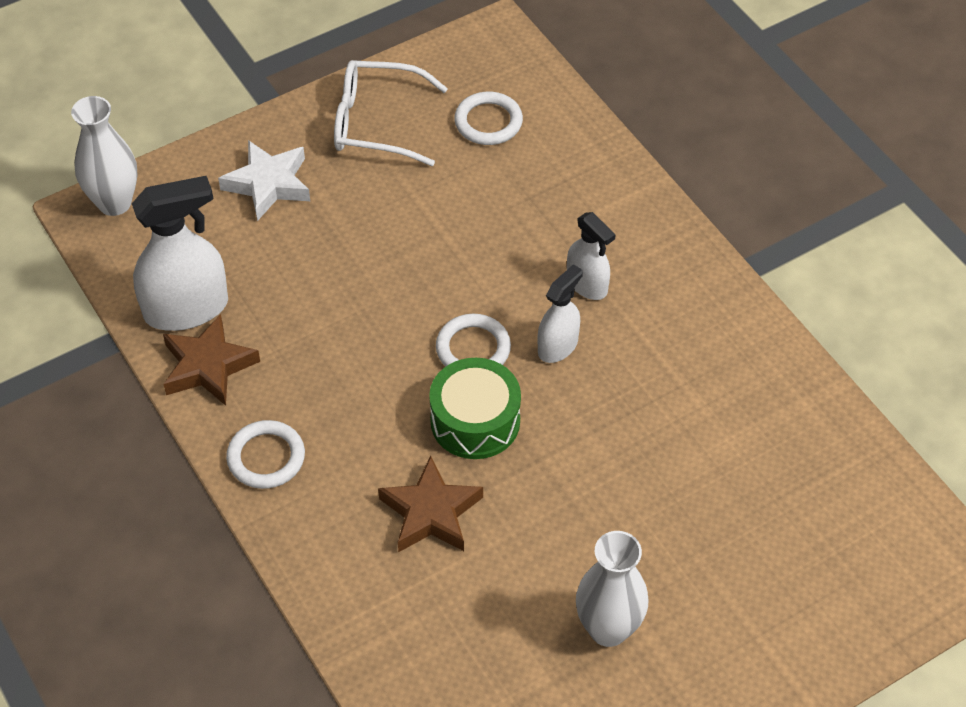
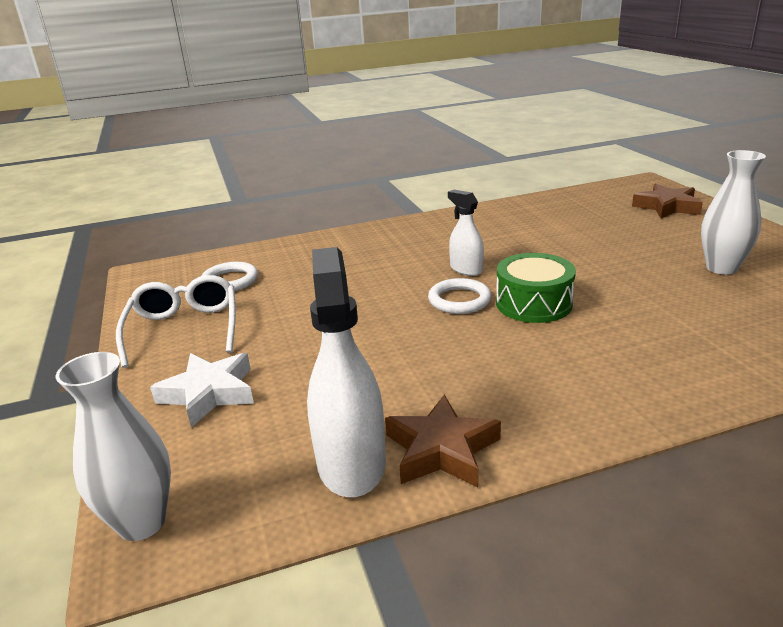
camera: 75 degrees left, 25 degrees down
white ring [226,420,305,489] -> none
white glasses [334,60,448,166] -> white glasses turned 150 degrees clockwise [116,275,236,368]
brown star [378,456,483,552] -> brown star moved to [632,183,703,218]
white spray bottle [567,212,616,300] -> none

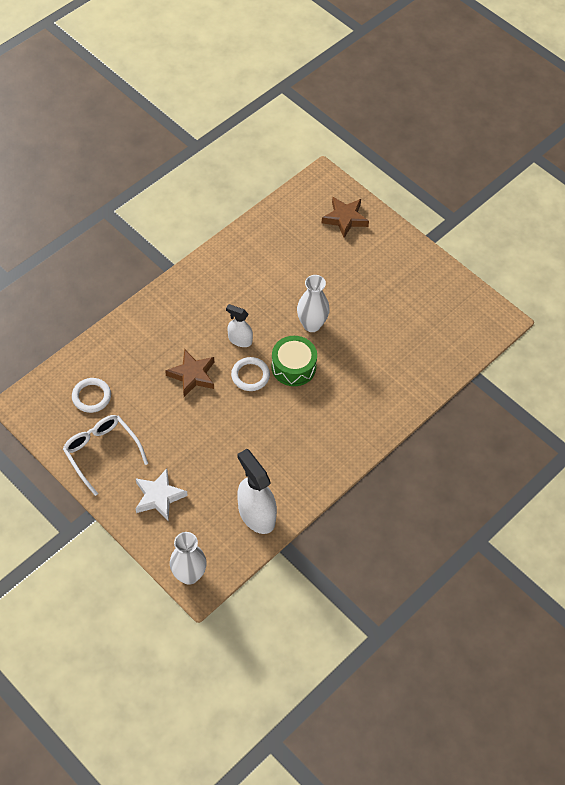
camera: 30 degrees left, 30 degrees up
brown star [385,395,501,487] -> brown star moved to [165,349,214,397]
white vase [701,150,766,275] -> white vase moved to [297,275,330,332]

